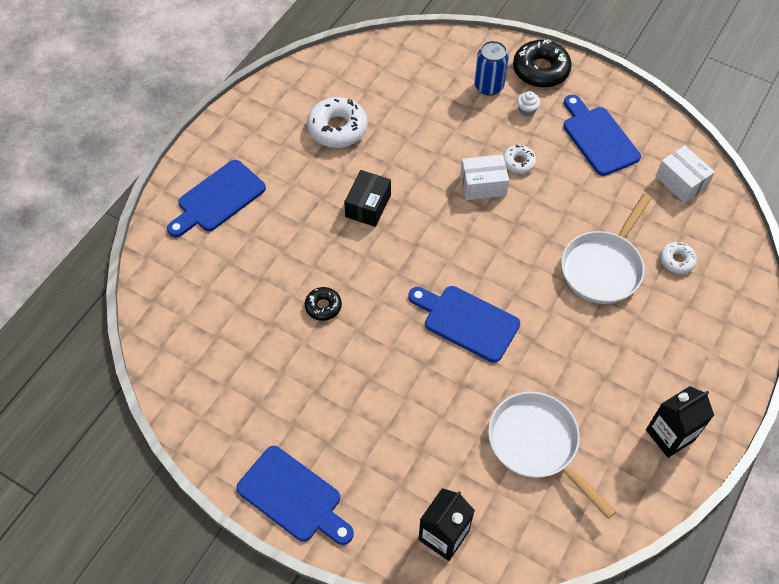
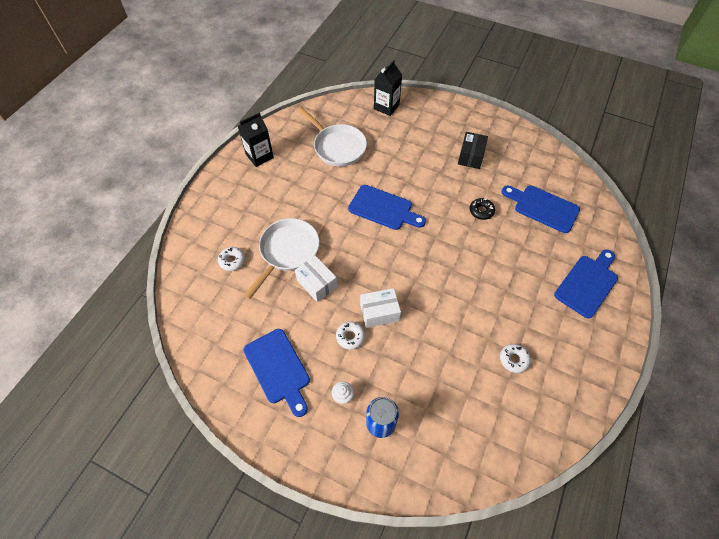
camera: 175 degrees right, 0 degrees up
blue cutting board [237,446,354,545] -> blue cutting board moved to [502,186,580,233]
white donut [307,97,368,148] -> white donut [500,344,531,373], size x0.55
black box [344,170,391,227] -> black box moved to [458,132,488,169]
black donut [513,39,572,88] -> none
white box [656,146,715,203] -> white box moved to [295,256,337,302]

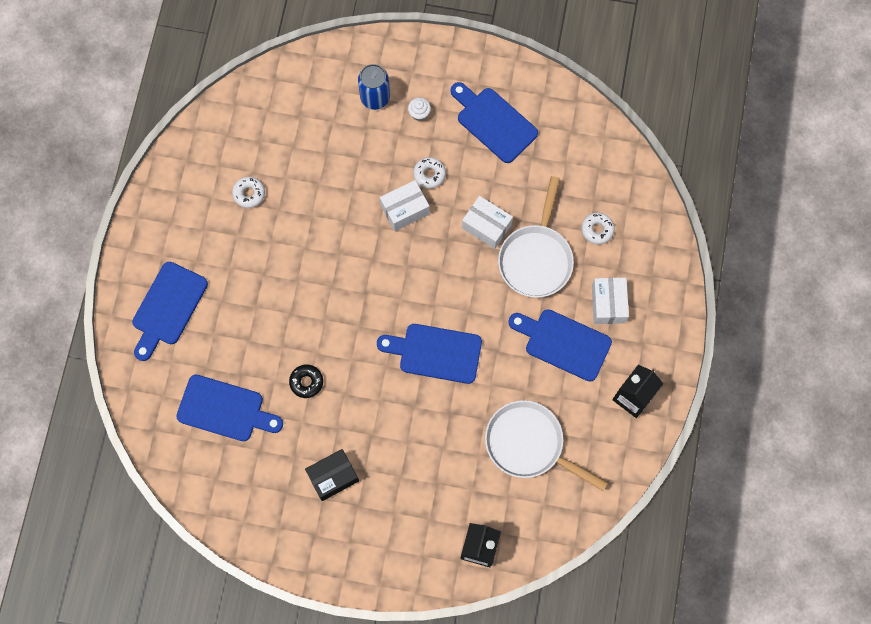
camera: 165 degrees right, 15 degrees up
black box [458,132,488,169] -> black box turned 60 degrees clockwise [305,449,359,501]
none -> blue cutting board [508,309,612,382]
none -> white box [592,278,629,324]

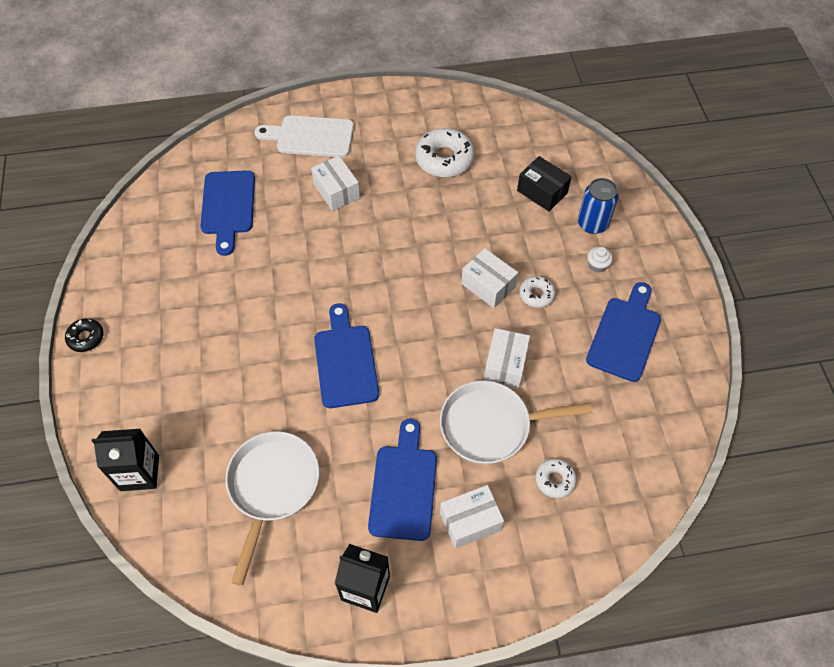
camera: 70 degrees right, 15 degrees down
blue cutting board [132,262,208,361] -> white cutting board [254,115,354,157]
white donut [232,177,265,208] -> white donut [415,128,475,178], size x1.82
black donut [289,364,323,398] -> black donut moved to [65,318,104,352]
black box [305,449,359,501] -> black box moved to [517,156,572,211]
none -> white box [311,156,360,211]

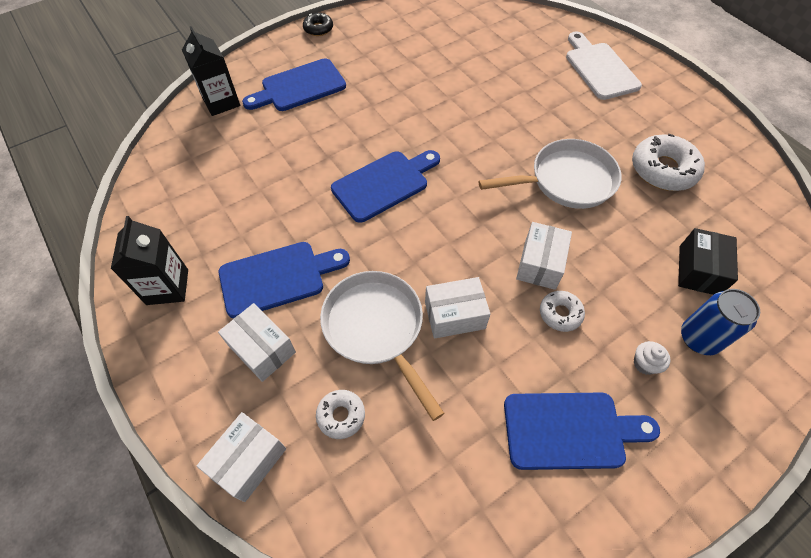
camera: 65 degrees right, 0 degrees up
blue cutting board [201,170,255,256] -> blue cutting board moved to [242,58,346,111]
white pan [225,431,319,586] -> white pan moved to [478,139,622,209]
white box [311,156,360,211] -> white box moved to [197,412,286,502]

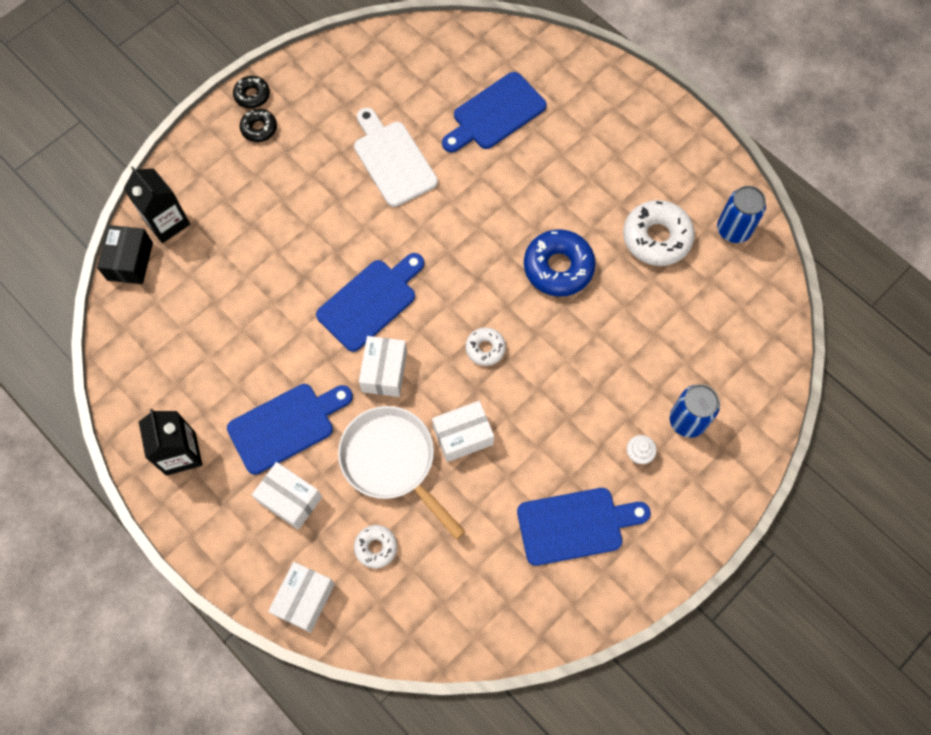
camera: 10 degrees left, 10 degrees up
blue cutting board [242,58,346,111] -> blue cutting board moved to [442,72,547,153]
white pan [478,139,622,209] -> blue donut [524,229,596,297]
white box [516,222,572,290] -> white box moved to [359,336,407,397]
white donut [540,291,585,332] -> white donut moved to [466,327,506,366]
white cutting board [566,31,642,100] -> white cutting board moved to [354,108,438,207]
black box [678,228,738,295] -> black box moved to [97,225,153,284]
none -> black donut [240,109,277,142]
none -> blue can [717,186,766,243]

